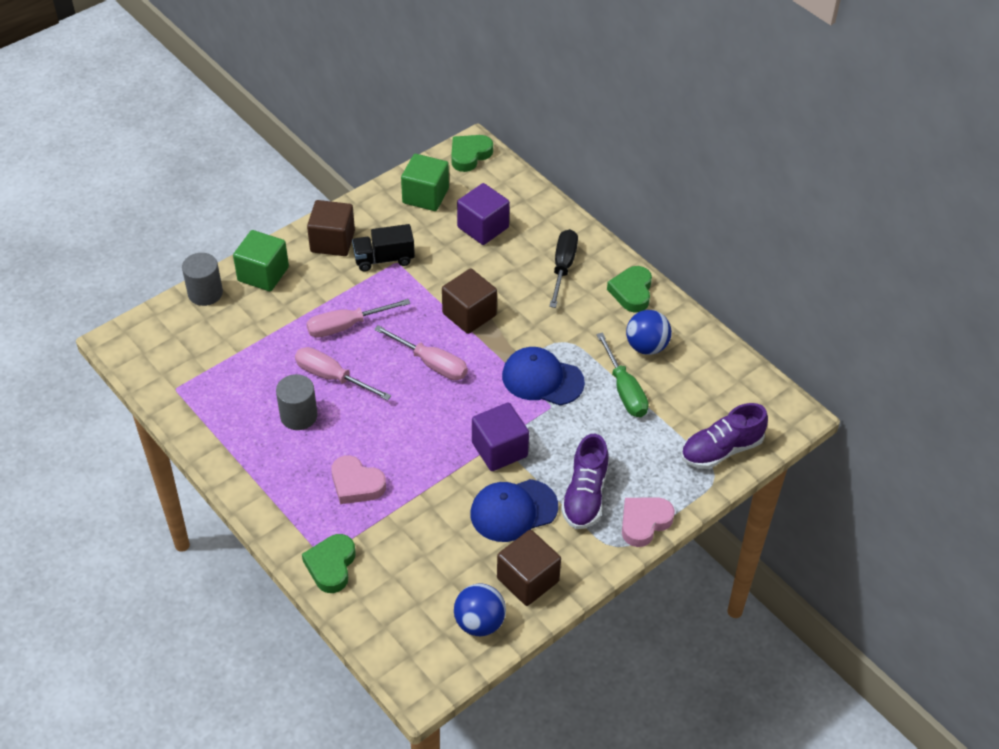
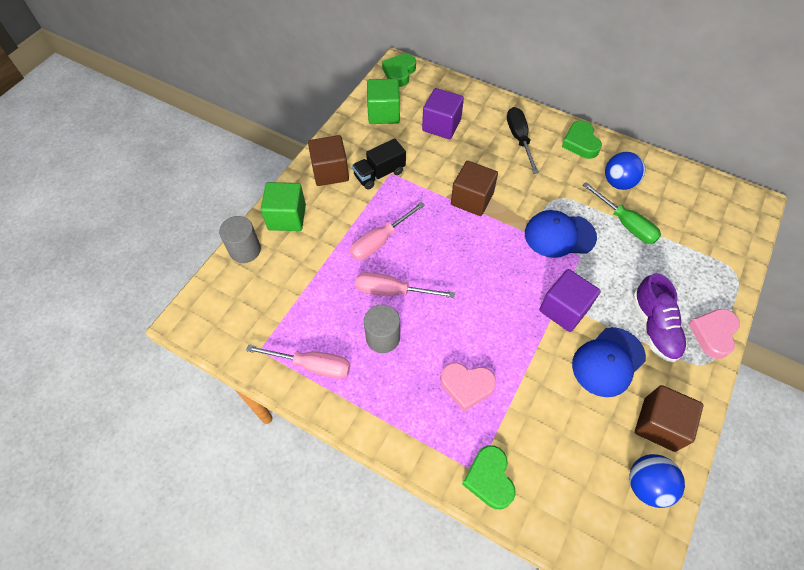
camera: 20 degrees left, 10 degrees up
pink screwdriver [374,325,468,380] -> pink screwdriver moved to [246,345,351,379]
purple shoe [681,403,768,469] -> none

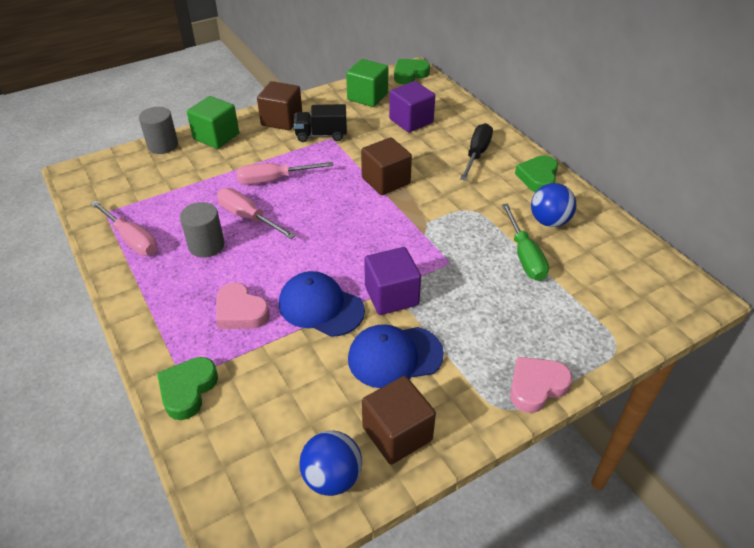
camera: 30 degrees right, 15 degrees down
blue cap [525,210,597,258] -> blue cap moved to [279,271,365,337]
purple shoe [632,273,687,362] -> none

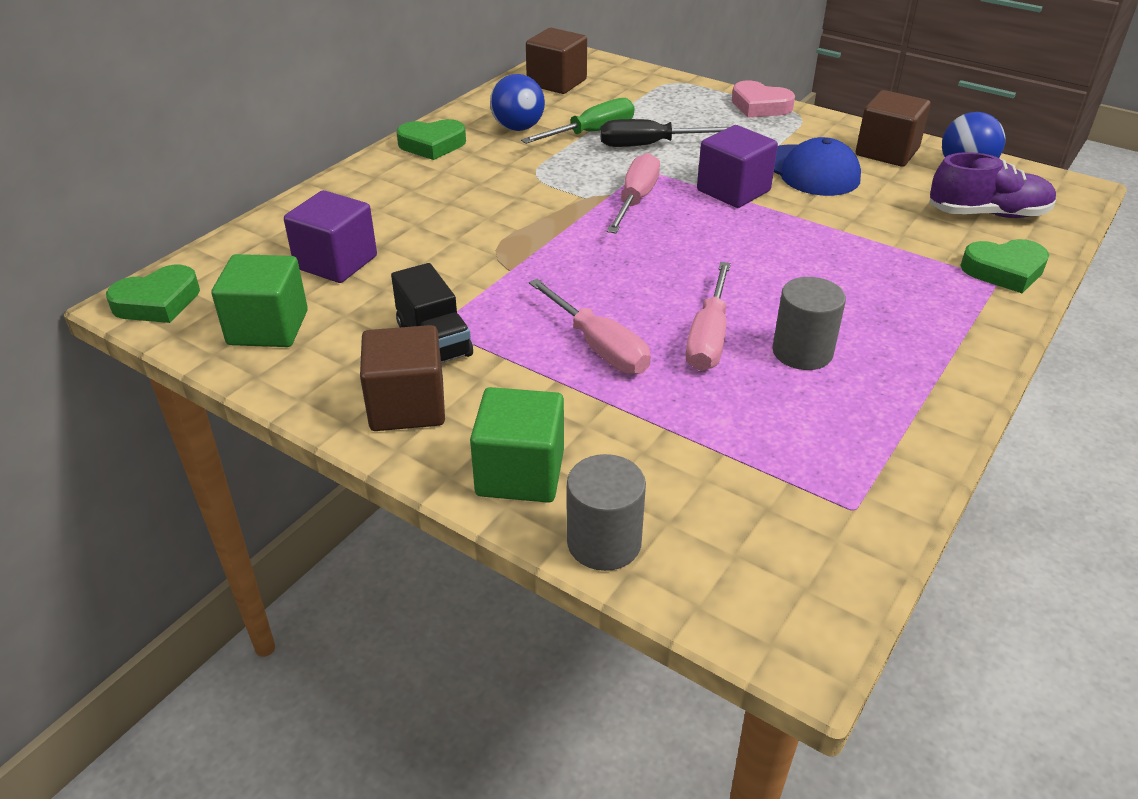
camera: 115 degrees left, 5 degrees down
pink screwdriver [90,200,157,256] -> pink screwdriver moved to [607,153,660,233]
pink heart [216,282,270,329] -> none
blue cap [279,271,365,337] -> none
brown cube [361,137,412,195] -> brown cube moved to [526,28,587,94]
green heart [394,59,430,84] -> green heart turned 60 degrees counterclockwise [106,265,200,323]
black screwdriver [460,123,493,181] -> black screwdriver moved to [600,119,729,147]
none -> purple shoe [929,152,1056,218]

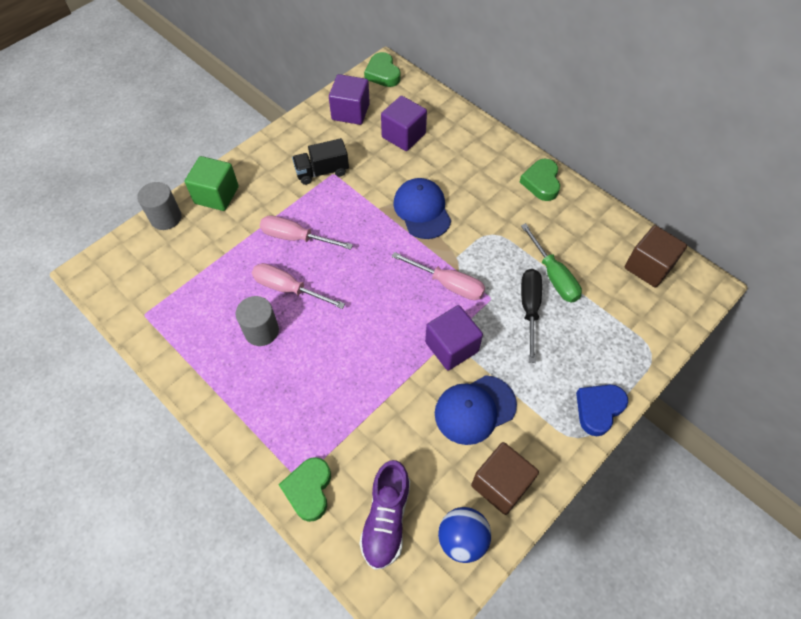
camera: 100 degrees right, 20 degrees up
green cube [212,254,308,347] -> purple cube [329,74,370,125]
brown cube [360,325,445,431] -> none
blue ball [490,74,545,131] -> none
pink screwdriver [529,279,651,374] -> pink screwdriver turned 45 degrees clockwise [260,215,353,250]
pink heart [732,80,795,118] -> blue heart [576,385,628,436]
none -> blue cap [393,178,451,239]

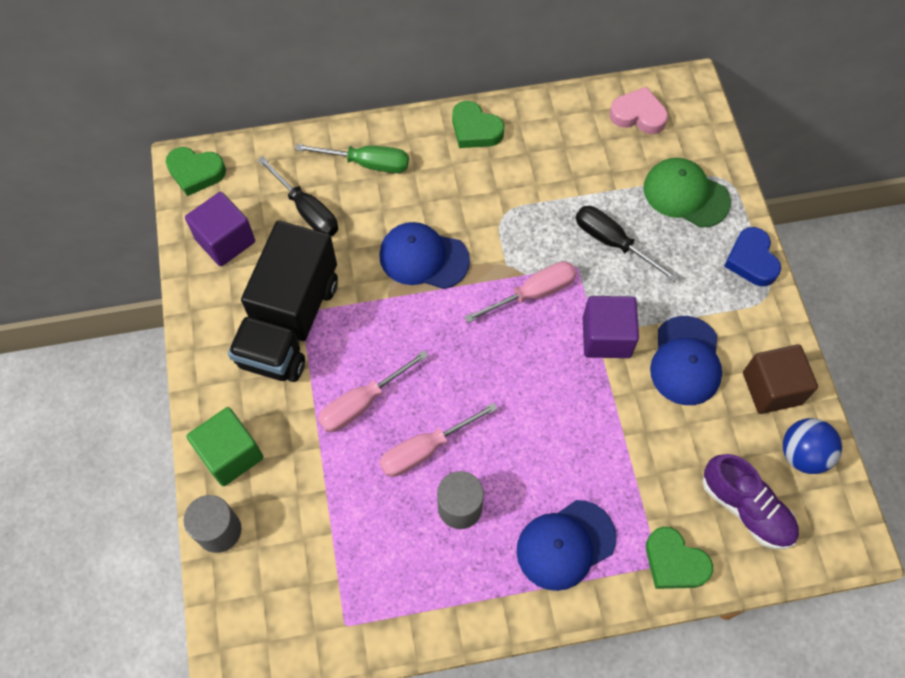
camera: 55 degrees left, 5 degrees up
black truck [292,138,349,185] -> black truck [228,220,338,382], size x1.94
purple cube [381,96,427,151] -> black screwdriver [258,156,338,236]
green screwdriver [521,223,582,303] -> green screwdriver moved to [295,144,409,173]
brown cube [625,225,687,288] -> pink heart [610,87,668,134]
none -> blue cap [516,500,617,591]
none -> green cap [643,158,731,228]

